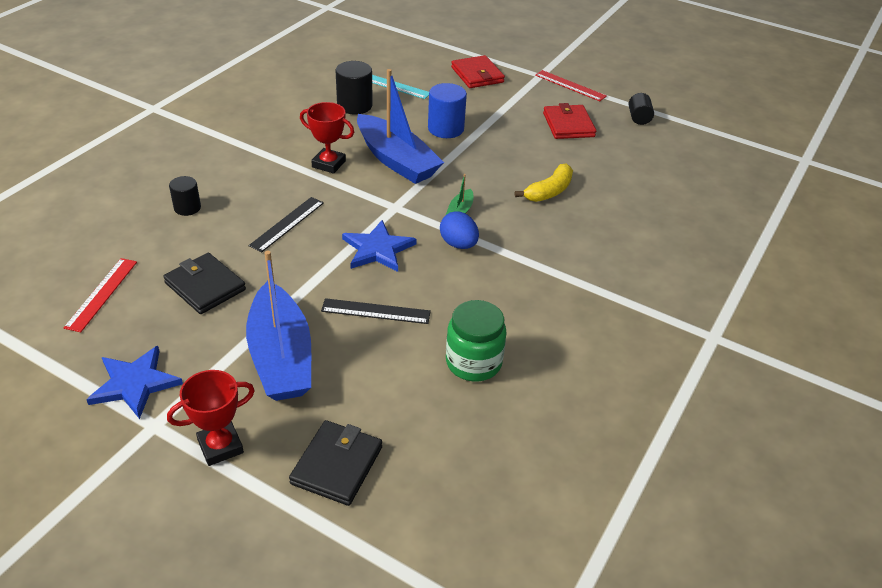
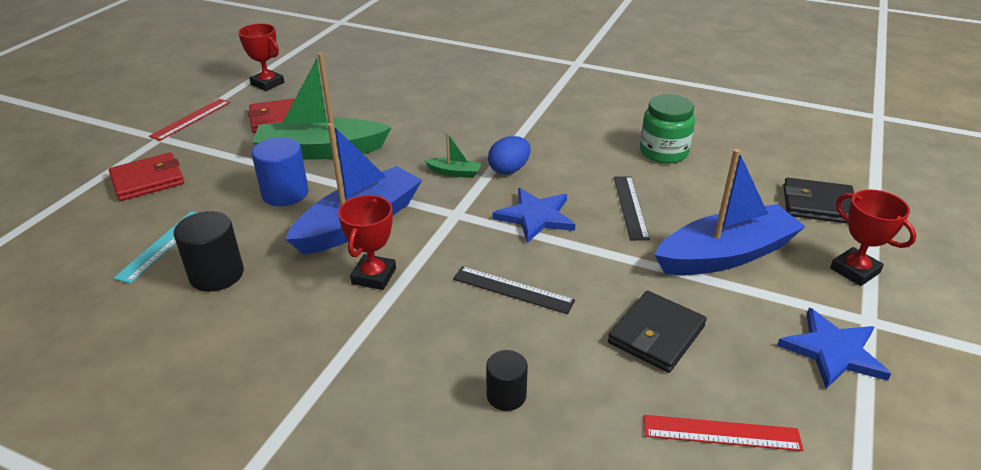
camera: 95 degrees left, 5 degrees down
yellow banana [515,163,573,202] -> none
black cylinder [628,93,654,125] -> red trophy [238,23,284,91]
none -> green boat [253,53,392,160]

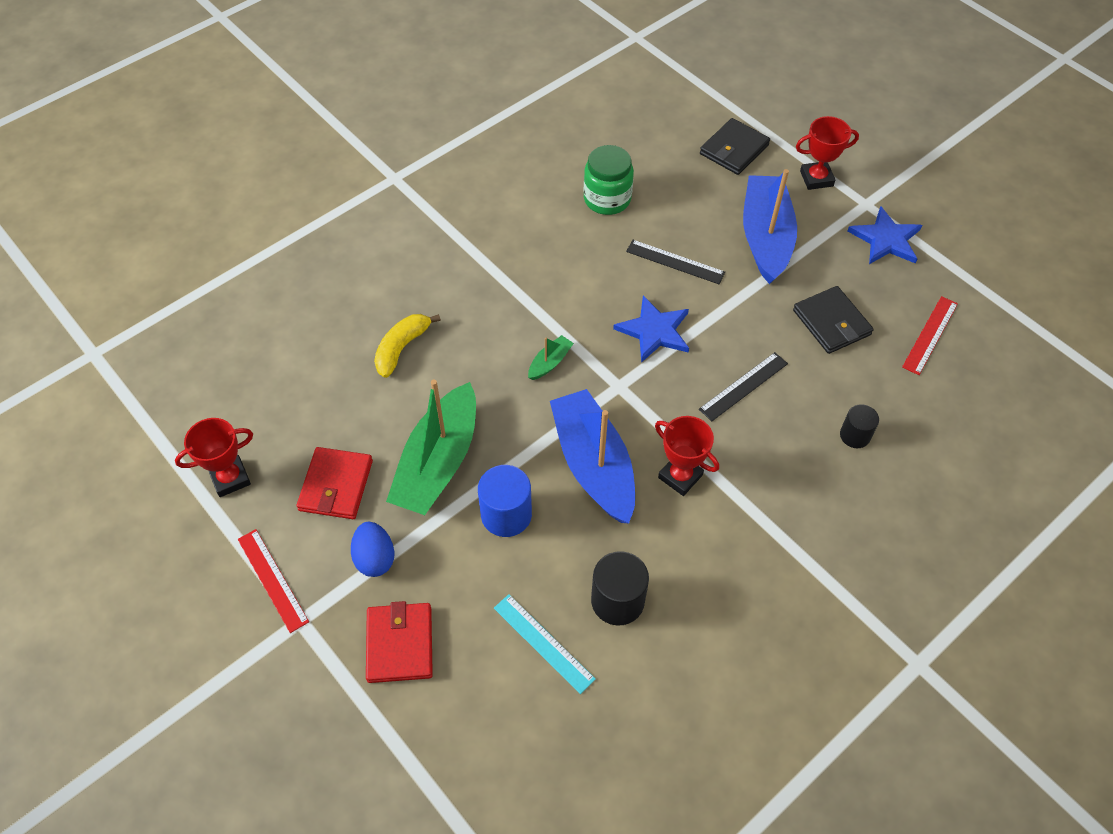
camera: 65 degrees left, 20 degrees up
blue egg [488,136,531,174] -> blue egg moved to [351,522,394,577]
none -> yellow banana [374,314,441,378]

